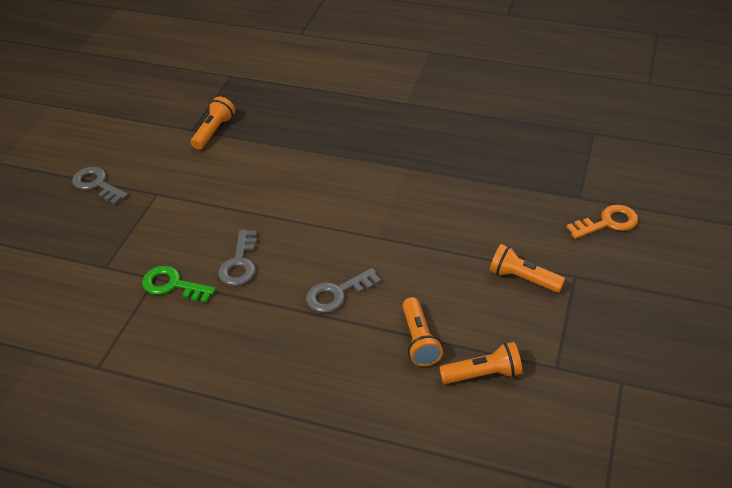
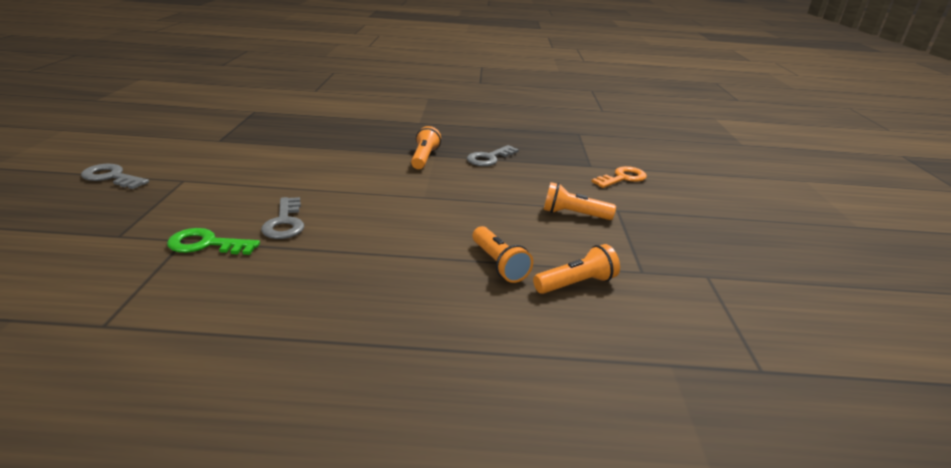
camera: 20 degrees left, 15 degrees down
orange flashlight [191,97,235,150] -> orange flashlight moved to [411,126,441,169]
grey key [306,268,381,313] -> grey key moved to [467,145,519,166]

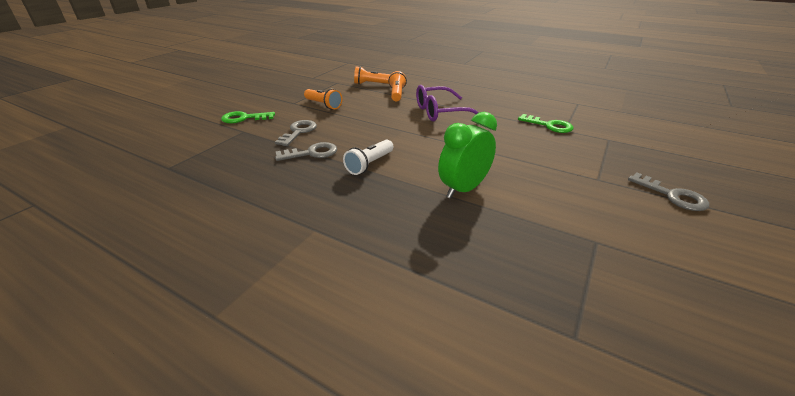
camera: 150 degrees left, 5 degrees up
grey key [261,197,304,239] -> grey key moved to [275,120,317,146]
orange flashlight [411,126,441,169] -> white flashlight [343,140,393,175]
orange key [591,166,647,188] -> green key [221,111,275,123]
none -> purple glasses [416,85,479,121]
none -> green clock [438,112,497,199]

